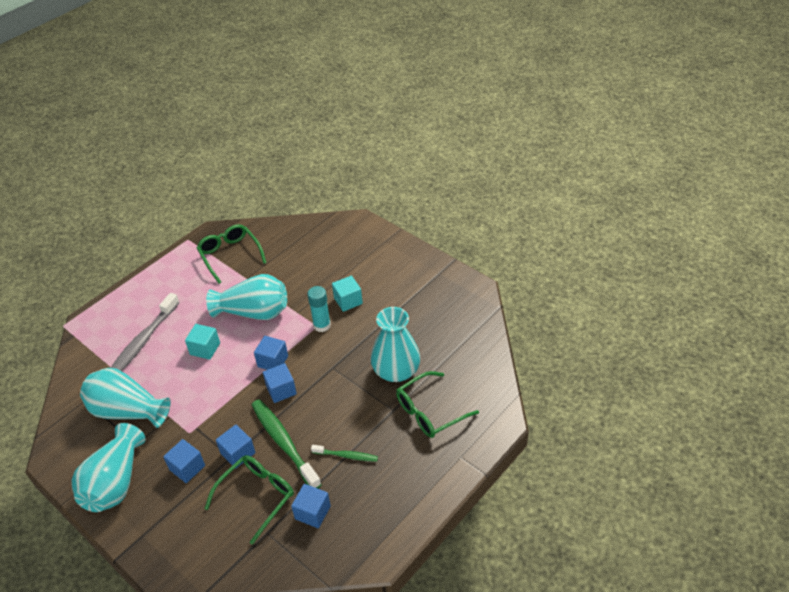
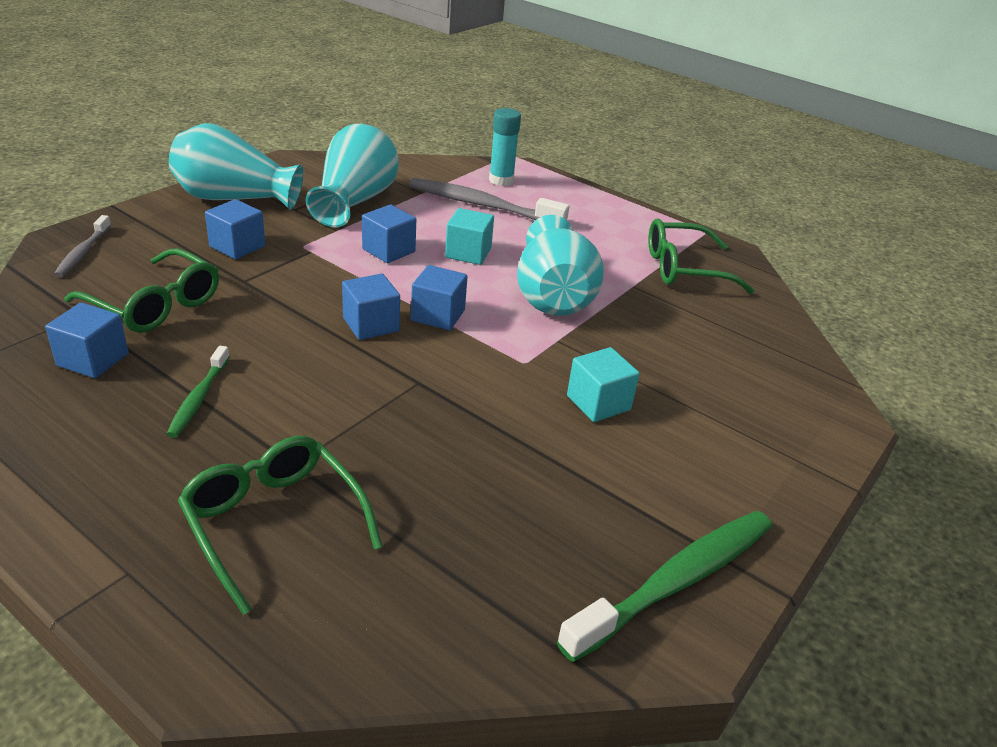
camera: 80 degrees right, 10 degrees down
green glasses [197,224,266,284] -> green glasses turned 150 degrees counterclockwise [648,218,755,294]
blue cube [216,425,256,468] -> blue cube moved to [362,205,416,263]
green toothbrush [252,399,322,488] -> green toothbrush moved to [557,511,772,662]
turquoise glue stick [307,286,331,332] -> turquoise glue stick moved to [489,108,521,186]
turquoise vase [371,307,421,382] -> none
none -> grey toothbrush [54,215,111,277]

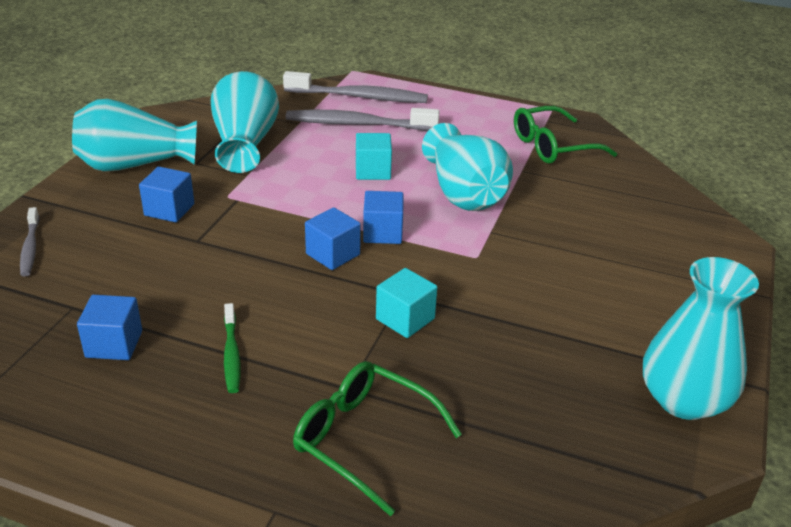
camera: 15 degrees left, 0 degrees up
green glasses [65,248,219,333] -> none
blue cube [362,205,416,263] -> none
turquoise glue stick [489,108,521,186] -> grey toothbrush [283,71,428,103]
green toothbrush [557,511,772,662] -> turquoise vase [643,257,759,420]
turquoise cube [567,347,640,422] -> turquoise cube moved to [376,268,437,338]

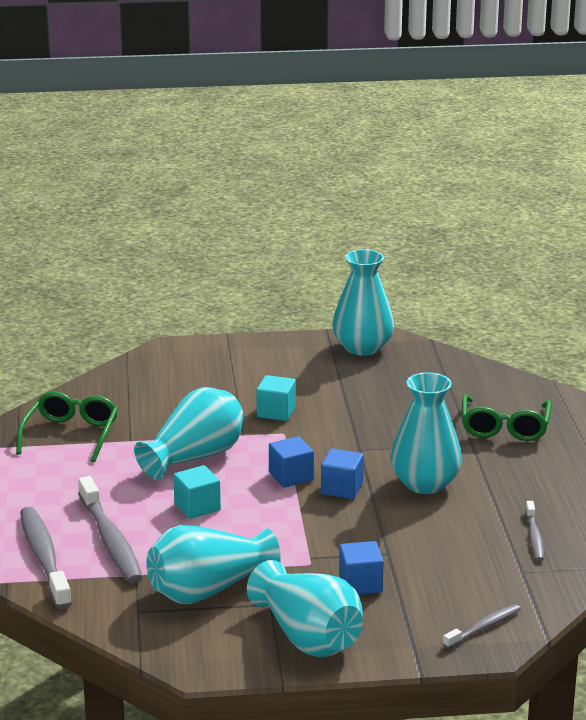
camera: 115 degrees left, 10 degrees down
blue cube [77,295,142,360] -> grey toothbrush [525,501,544,561]
green toothbrush [224,303,240,393] -> none
turquoise cube [376,268,437,338] -> turquoise cube moved to [256,375,296,421]
green glasses [514,106,617,164] -> green glasses turned 120 degrees counterclockwise [16,392,118,462]
none -> turquoise vase [390,372,462,494]

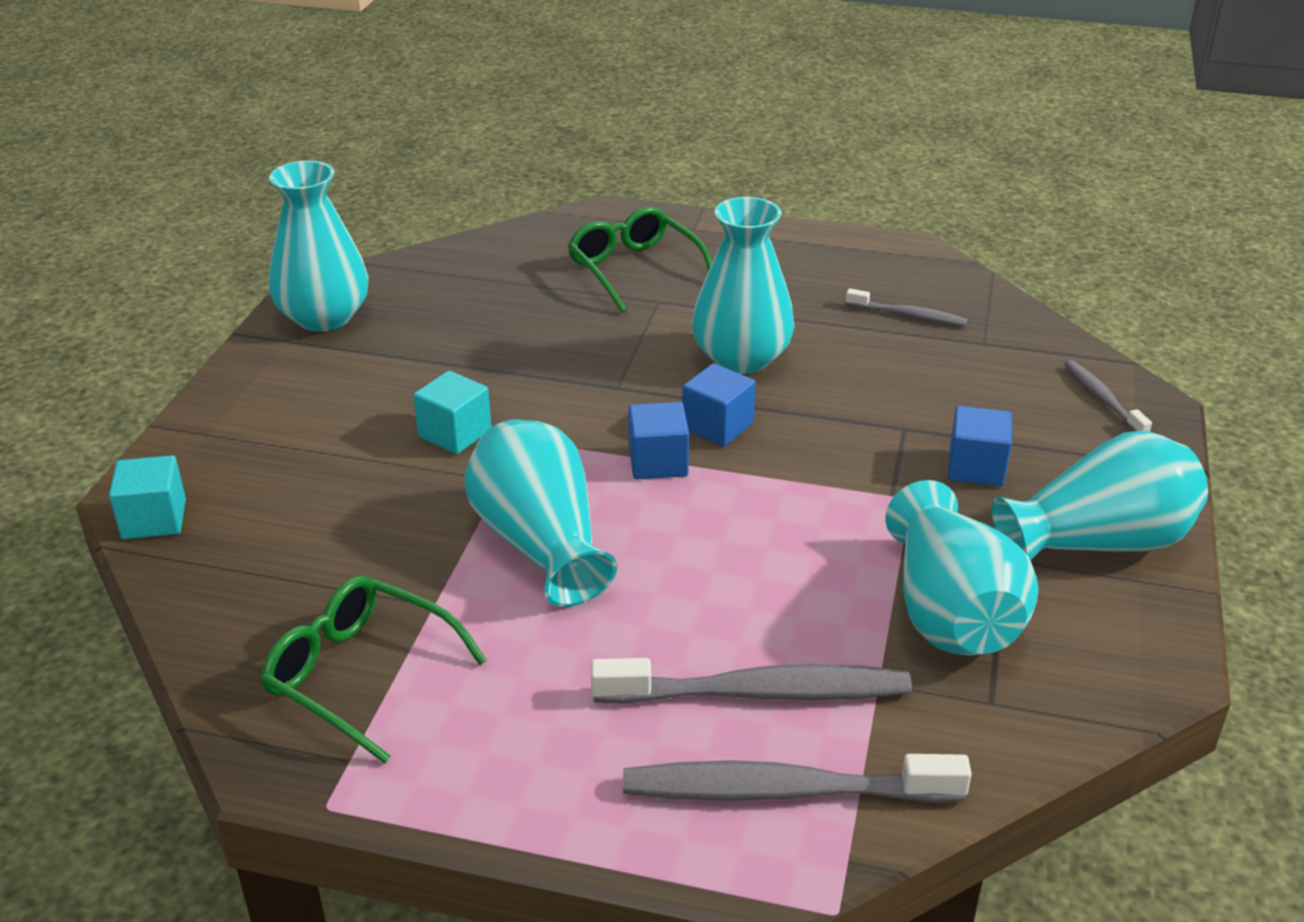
camera: 70 degrees left, 10 degrees up
turquoise cube [173,465,221,519] -> turquoise cube moved to [109,455,186,539]
green glasses [462,394,552,441] -> green glasses turned 150 degrees counterclockwise [568,207,712,313]

